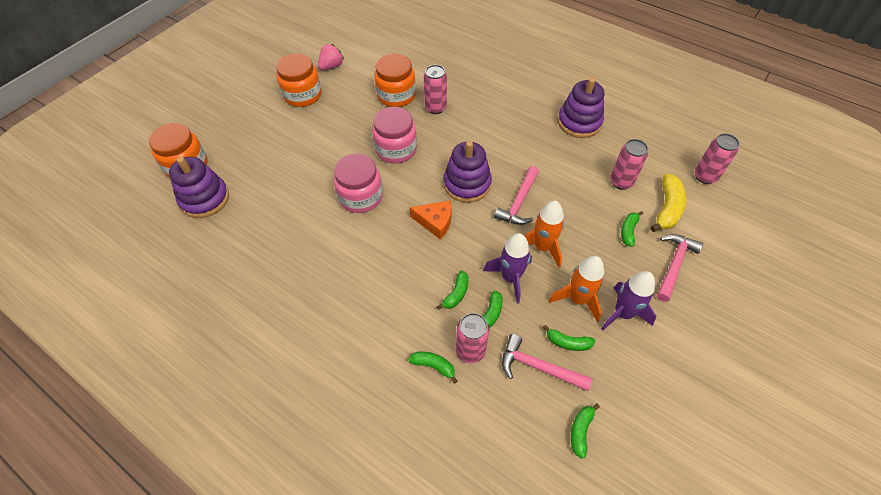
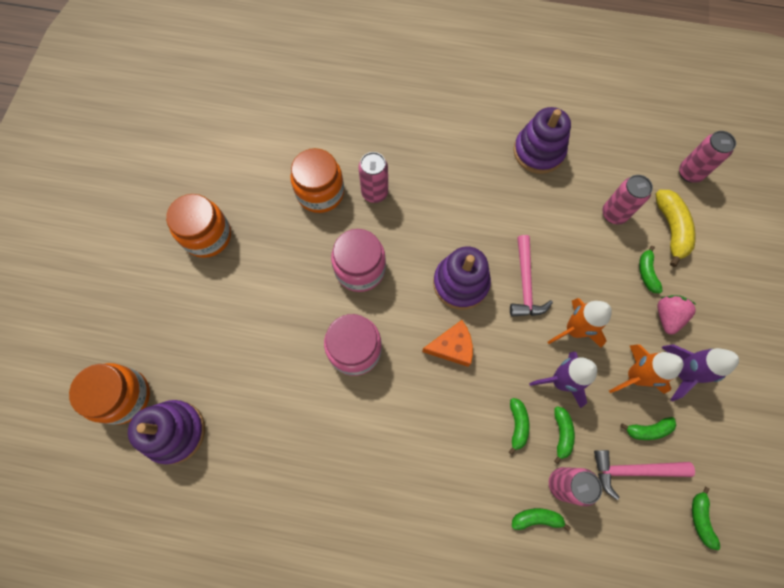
camera: 25 degrees left, 15 degrees up
pink strawberry [318,44,344,70] -> pink strawberry moved to [657,295,697,335]
pink hammer [657,234,703,302] -> none

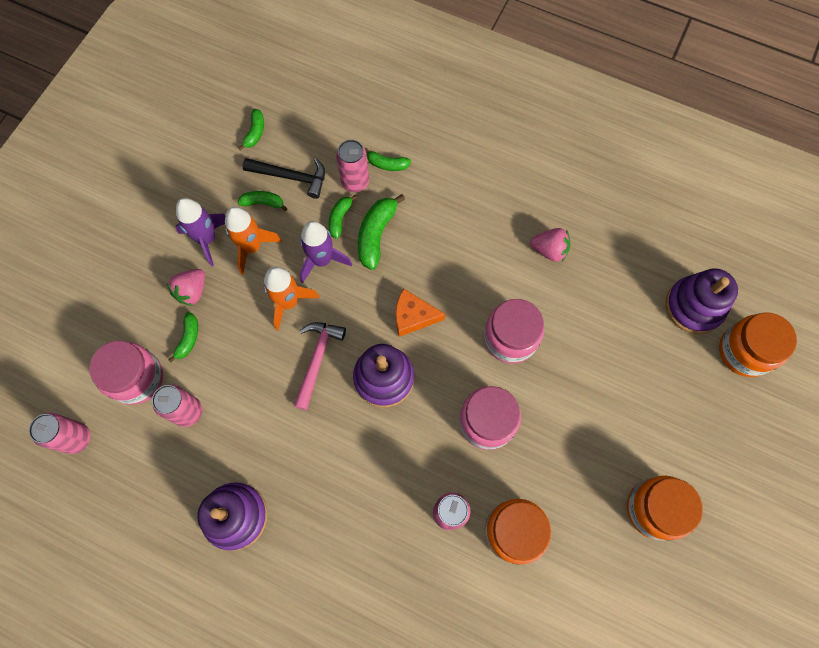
camera: 165 degrees left, 0 degrees up
green banana [509,398,529,455] -> green banana [358,194,405,270], size x1.69
pink hammer [594,450,695,500] -> black hammer [243,158,325,199]
yellow banana [656,190,696,267] -> pink jar [89,340,163,405]
none -> pink strawberry [530,228,570,262]

